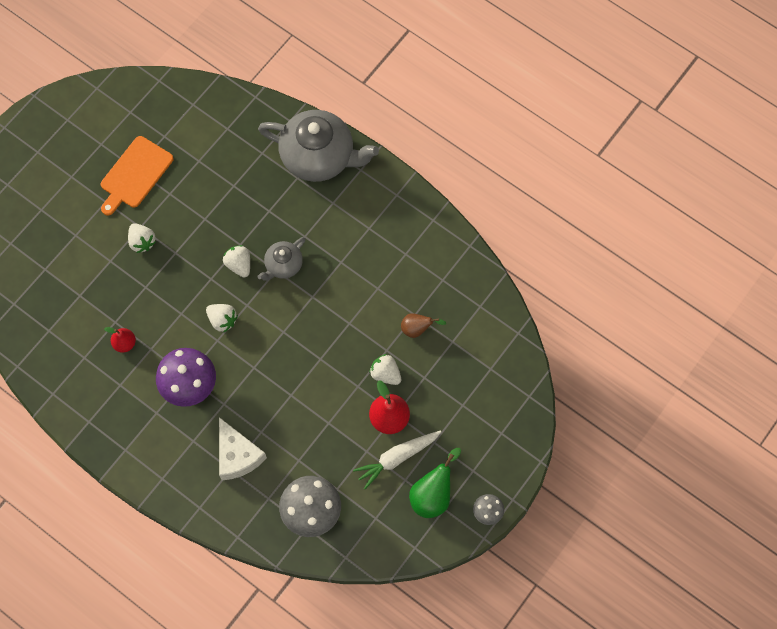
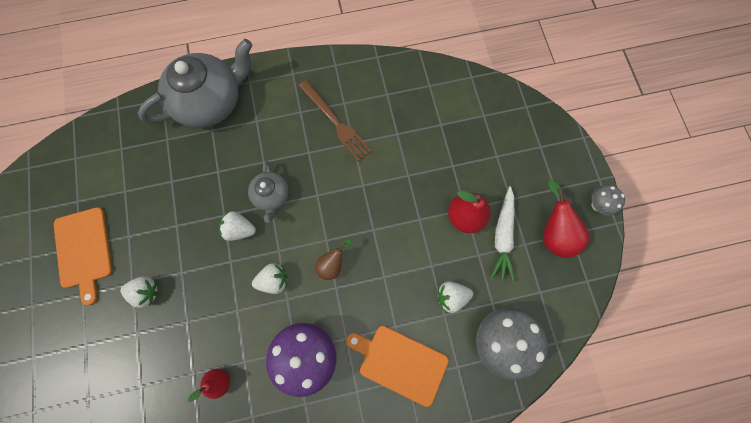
camera: 50 degrees left, 5 degrees up
white cheese [219,417,267,480] -> orange cutting board [346,326,449,407]
white strawberry [369,354,401,385] -> white strawberry moved to [438,281,473,313]
brown pear [401,313,446,338] -> brown pear moved to [315,239,352,280]
green pear [409,448,461,518] -> red pear [543,180,589,258]
none -> brown fork [299,80,372,161]

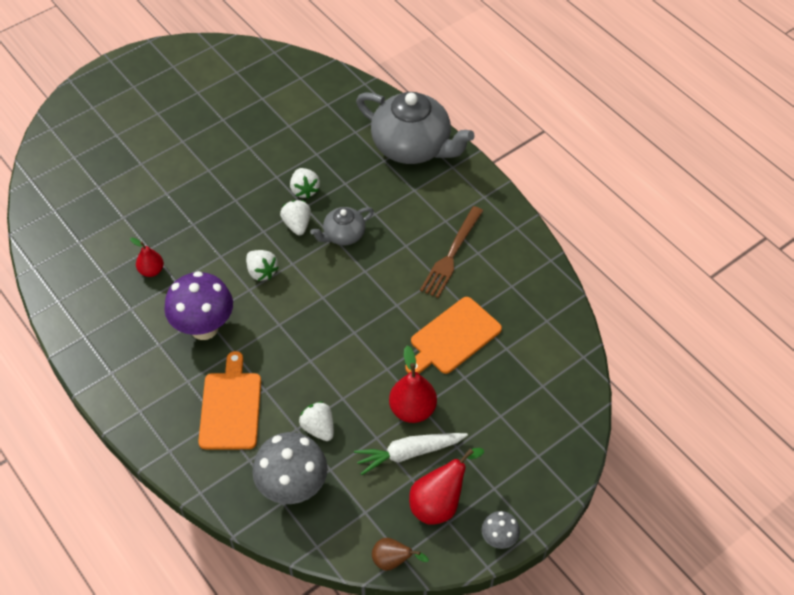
camera: 65 degrees right, 20 degrees down
orange cutting board [54,207,113,305] -> orange cutting board moved to [405,297,502,374]
white strawberry [120,276,158,308] -> white strawberry moved to [290,168,320,199]
brown pear [315,239,352,280] -> brown pear moved to [372,538,429,571]

